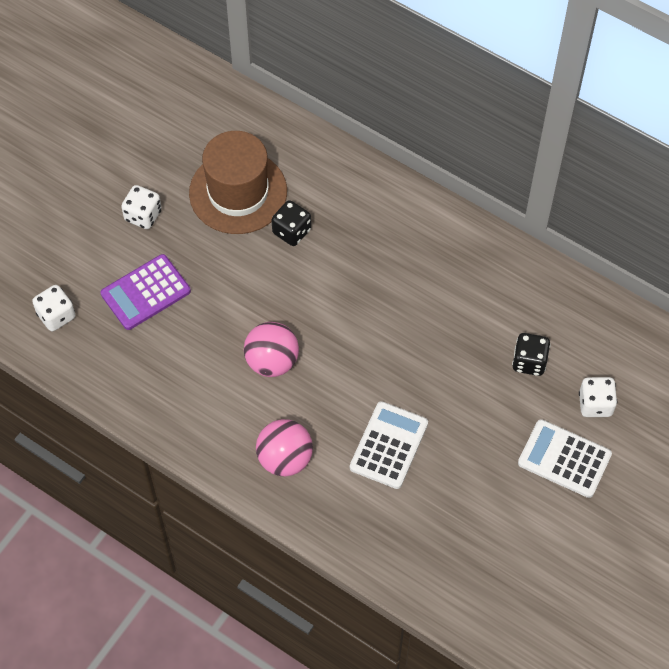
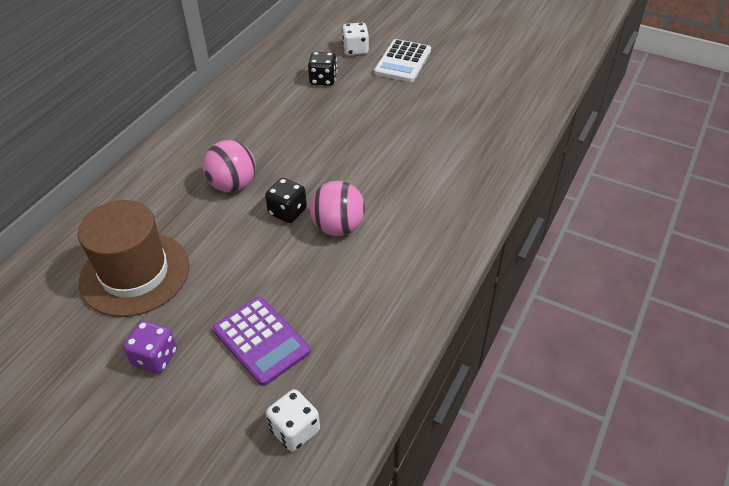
camera: 95 degrees left, 15 degrees down
white dice [121,185,162,229] -> purple dice [123,321,177,374]
pink ball [256,419,313,476] -> pink ball moved to [203,140,256,192]
black dice [272,200,311,246] -> black dice moved to [265,178,307,223]
white calculator [350,401,428,489] -> none

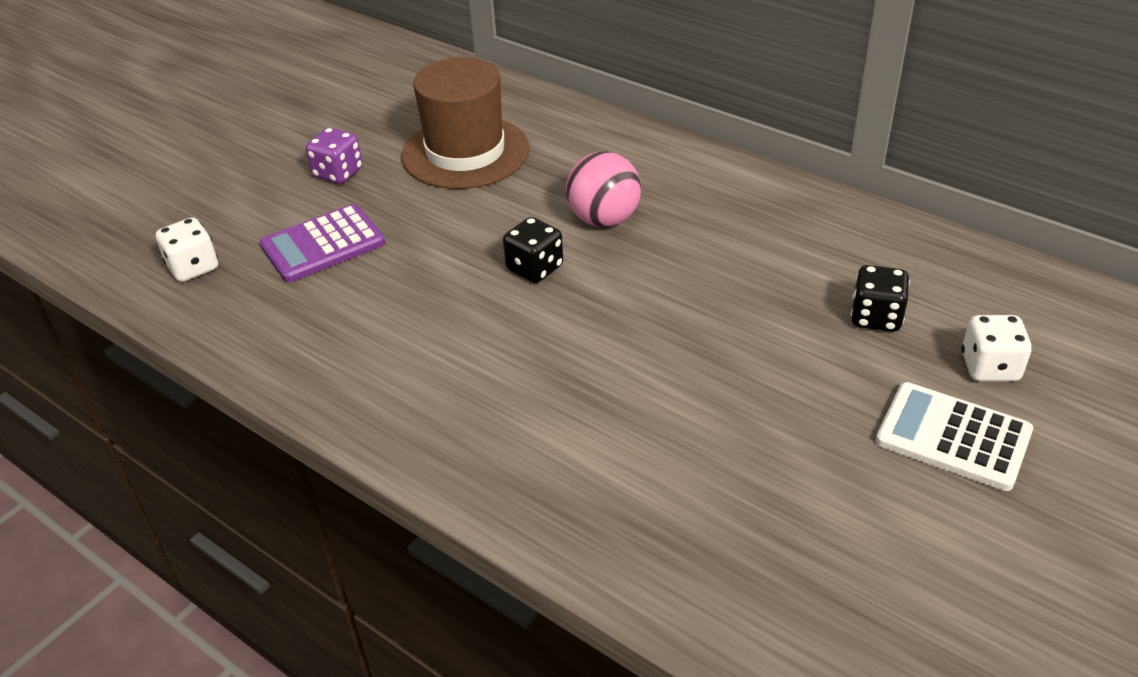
camera: 100 degrees right, 5 degrees down
pink ball [310,181,365,236] -> none

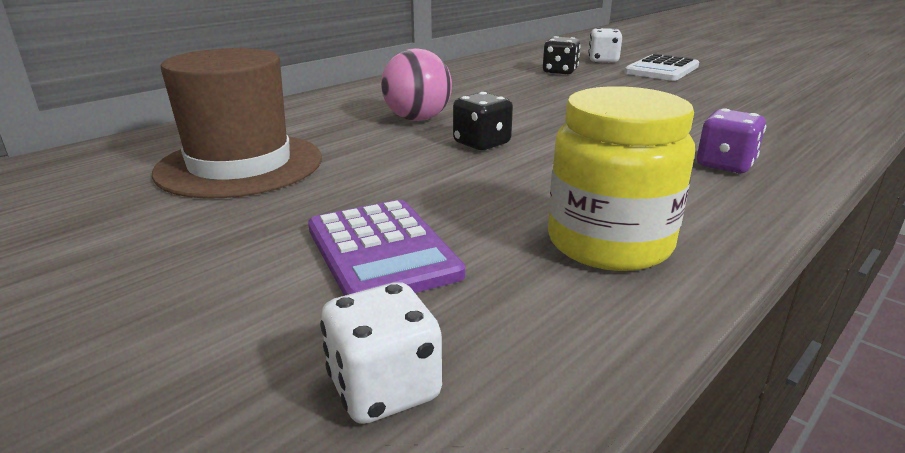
camera: 85 degrees left, 15 degrees down
purple dice [306,127,363,184] -> purple dice moved to [697,108,766,173]
none -> yellow jar [548,86,695,271]

